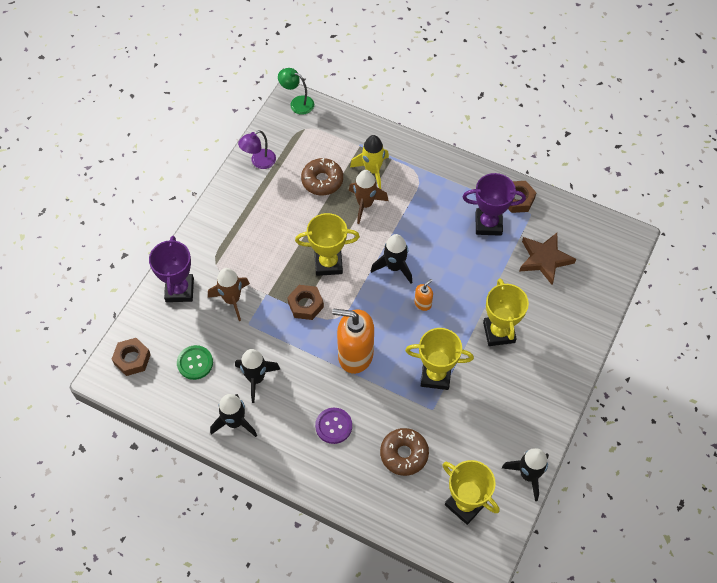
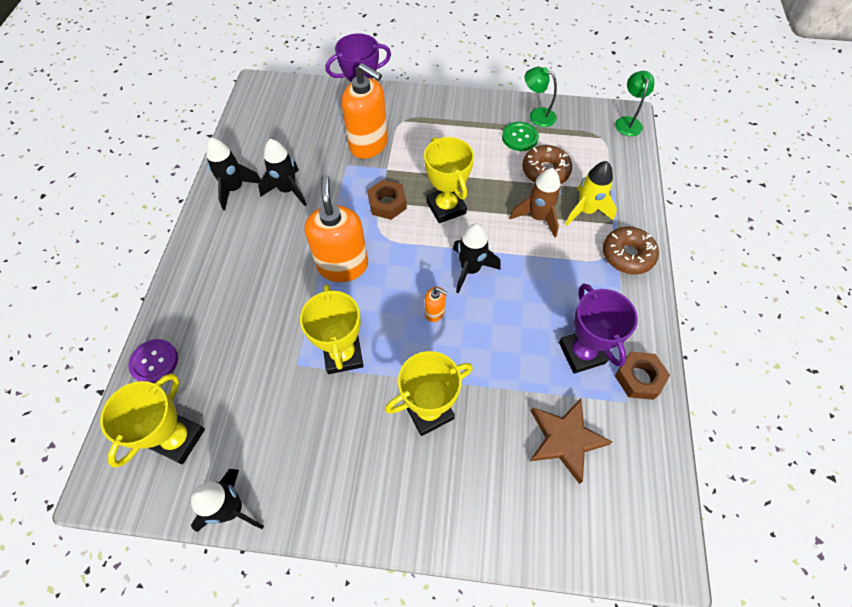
camera: 70 degrees right, 0 degrees up
brown nut [112,338,151,376] -> none
green button [177,345,213,380] -> green button moved to [502,122,539,151]
brown rocket [208,268,250,321] -> orange soap dispenser [341,63,388,159]
purple lamp [238,130,276,169] -> green lamp [525,67,557,127]
purple button [315,408,352,444] -> purple button moved to [128,339,178,383]
brown donut [380,428,429,476] -> brown donut moved to [603,226,659,275]

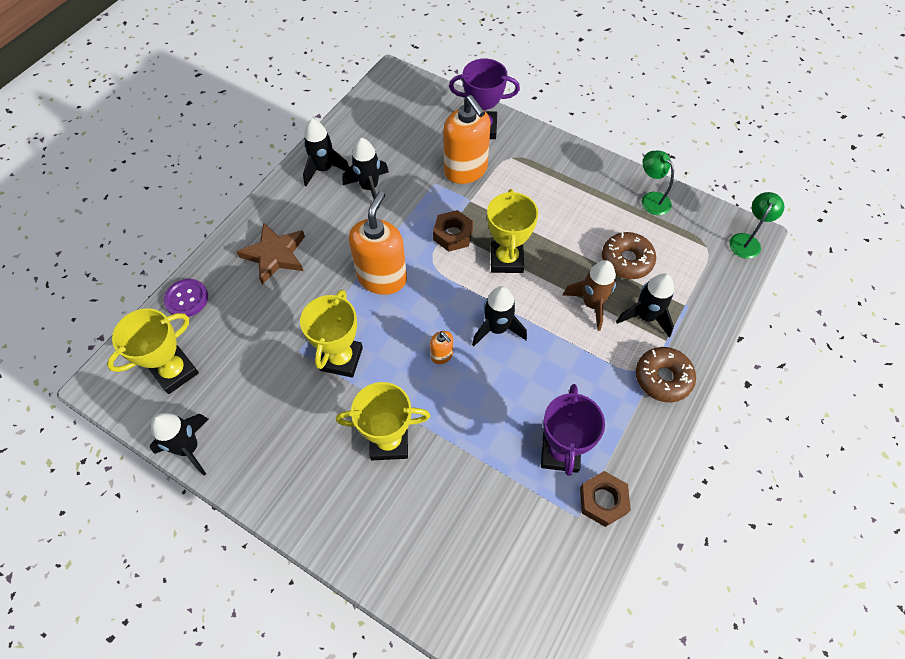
camera: 25 degrees right, 0 degrees up
green button [502,122,539,151] -> none
brown star [530,399,612,484] -> brown star moved to [236,222,305,285]
yellow rocket [565,161,617,226] -> black rocket [616,273,674,337]

